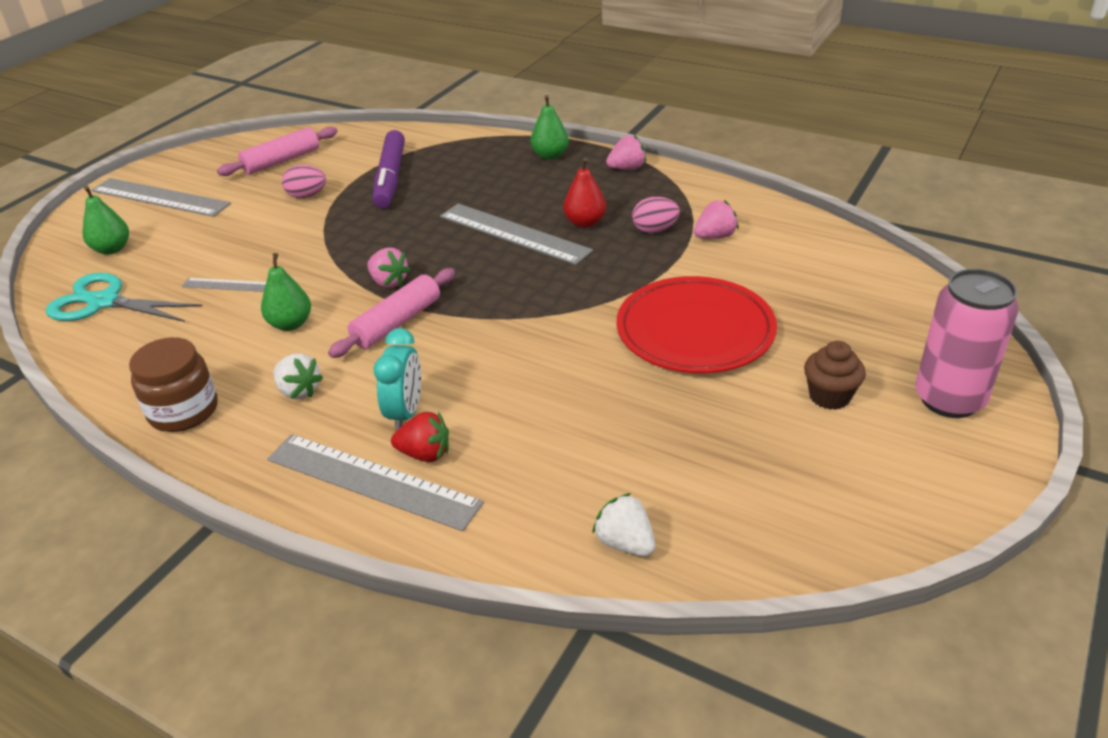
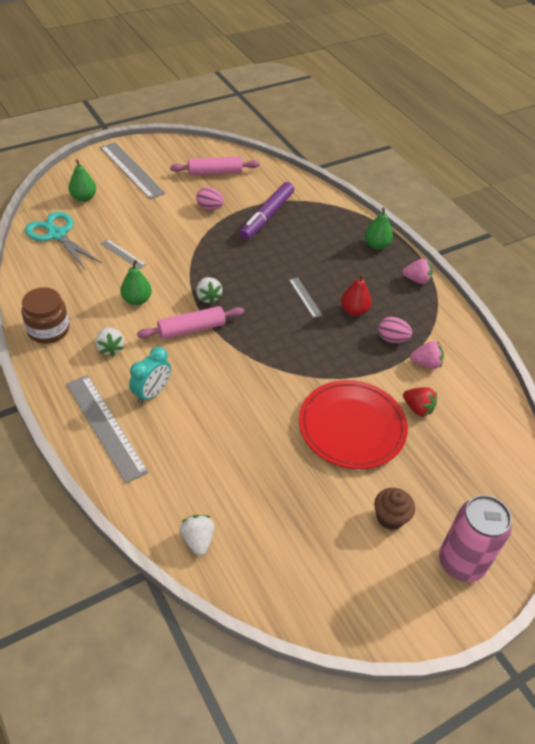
camera: 25 degrees right, 10 degrees up
pink strawberry [367,247,411,288] -> white strawberry [196,277,222,305]
red strawberry [391,412,449,462] -> red strawberry moved to [403,387,437,417]
grey ruler [440,204,593,265] -> grey ruler [289,277,323,318], size x0.49

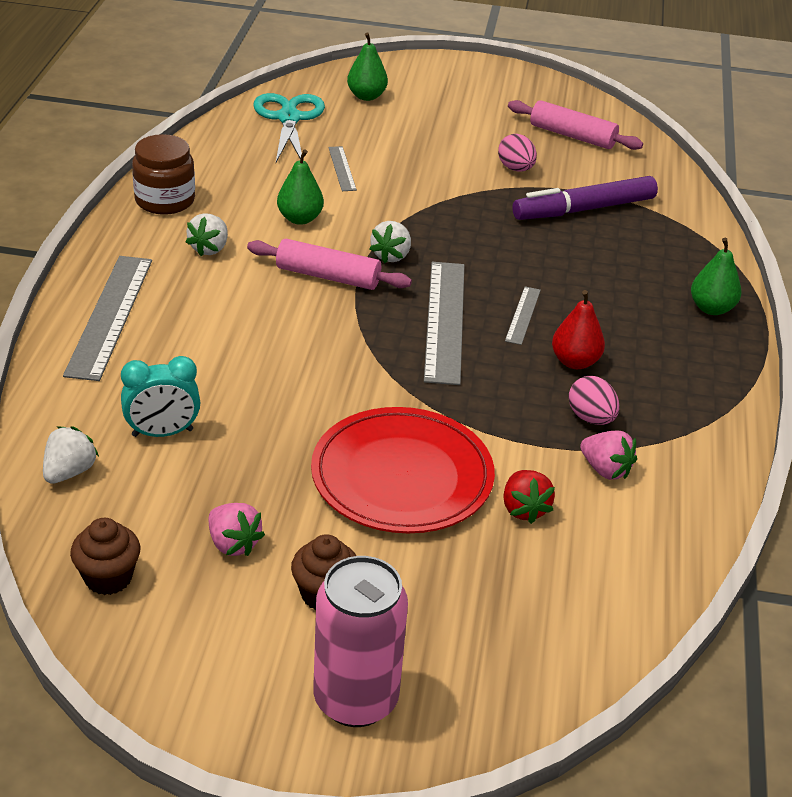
camera: 40 degrees right, 10 degrees down
grey ruler [100,142,165,199] -> grey ruler moved to [424,262,464,385]
turquoise clock [129,347,171,404] -> turquoise clock moved to [121,356,200,437]
pink strawberry [402,259,433,284] -> pink strawberry moved to [208,503,265,556]
none -> brown cupcake [70,518,140,595]

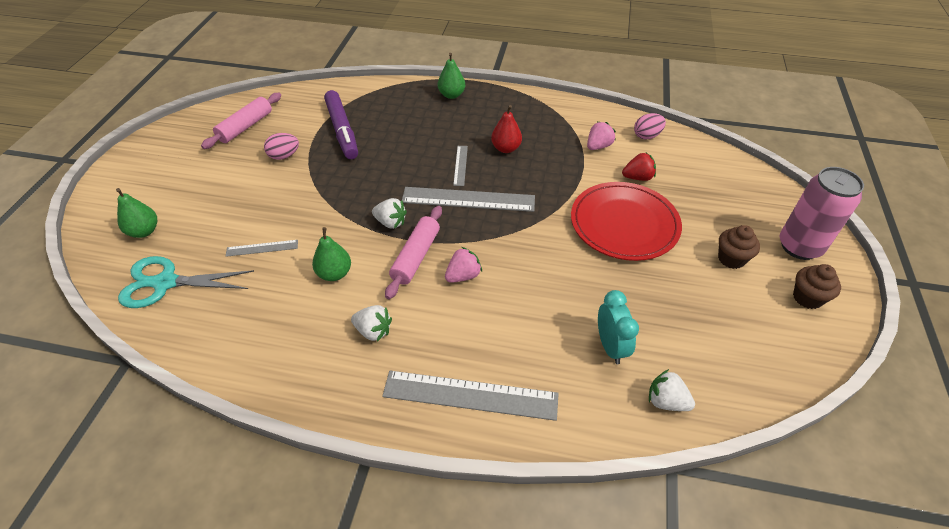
camera: 85 degrees left, 10 degrees up
brown cupcake [70,518,140,595] -> brown cupcake moved to [793,264,841,309]
brown jar [132,134,195,215] -> none
pink strawberry [208,503,265,556] -> pink strawberry moved to [445,247,482,283]
grey ruler [505,286,541,345] -> grey ruler turned 75 degrees clockwise [453,146,468,186]
pink egg [569,376,620,425] -> pink egg moved to [634,113,666,140]

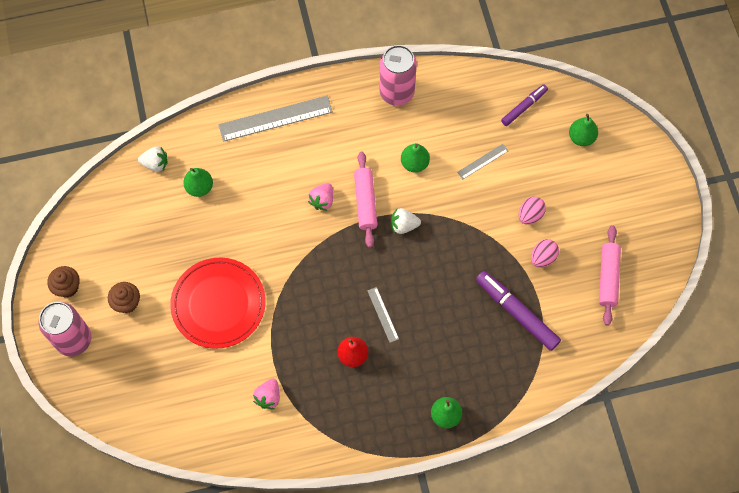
camera: 155 degrees right, 20 degrees up
turquoise scissors [118,256,254,308] -> purple marker [501,84,548,126]
white strawberry [351,305,392,342] -> none
grey ruler [402,187,535,212] -> none
turquoise clock [598,290,639,364] -> green pear [183,168,213,197]
red strawberry [622,153,656,181] -> none
pink egg [634,113,666,140] -> pink egg moved to [519,197,546,225]
none -> pink can [380,45,417,106]

